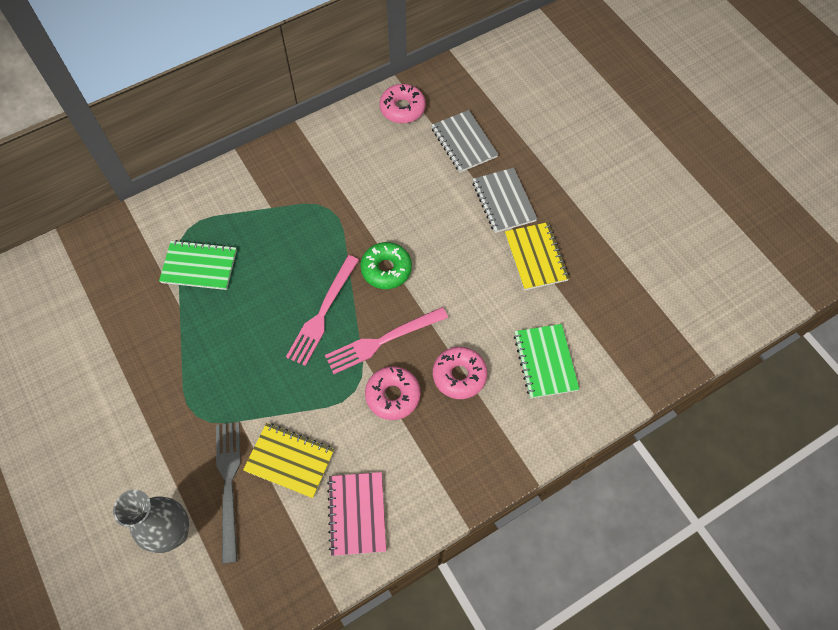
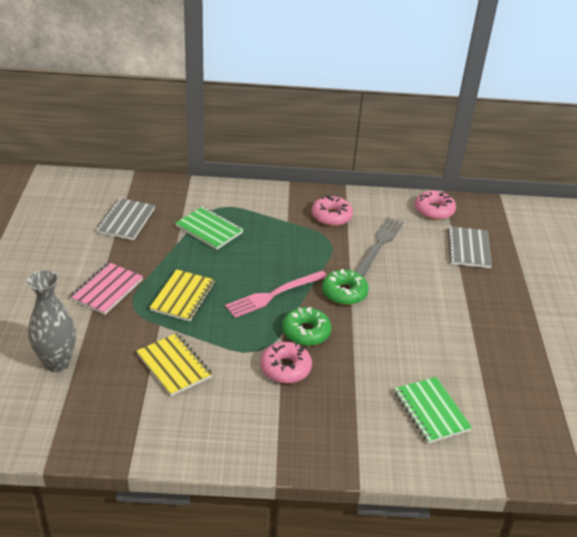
camera: 30 degrees right, 25 degrees down
grey fork [216,422,241,564] -> grey fork moved to [355,217,403,277]
pink fork [325,307,448,374] -> green donut [282,307,331,346]
pink notebook [327,472,386,556] -> pink notebook moved to [69,262,143,315]
pink donut [433,347,487,399] -> pink donut moved to [311,195,353,226]
grey notebook [472,168,537,233] -> grey notebook moved to [96,198,155,240]
yellow notebook [505,222,569,290] -> yellow notebook moved to [149,269,215,322]
green notebook [514,324,579,398] -> green notebook turned 45 degrees counterclockwise [394,377,472,443]

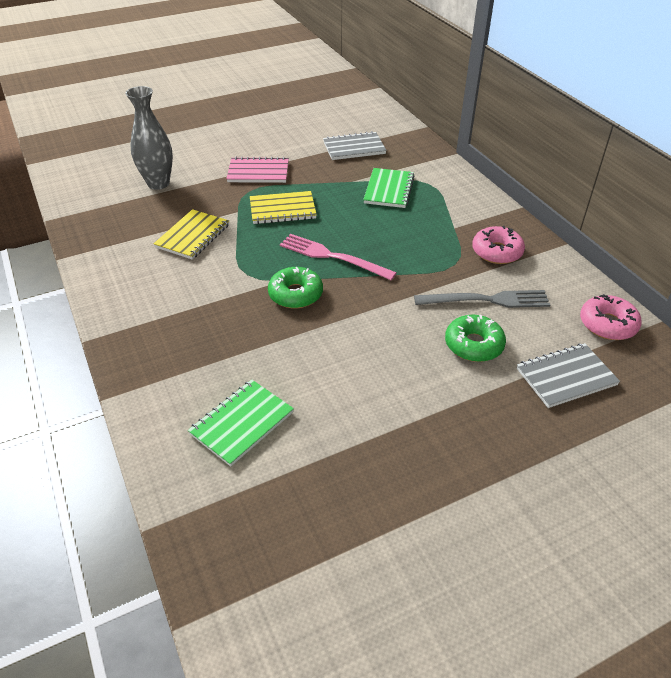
camera: 65 degrees right, 5 degrees up
pink donut [260,342,312,383] -> none
green donut [322,269,369,305] -> green donut moved to [445,315,506,362]

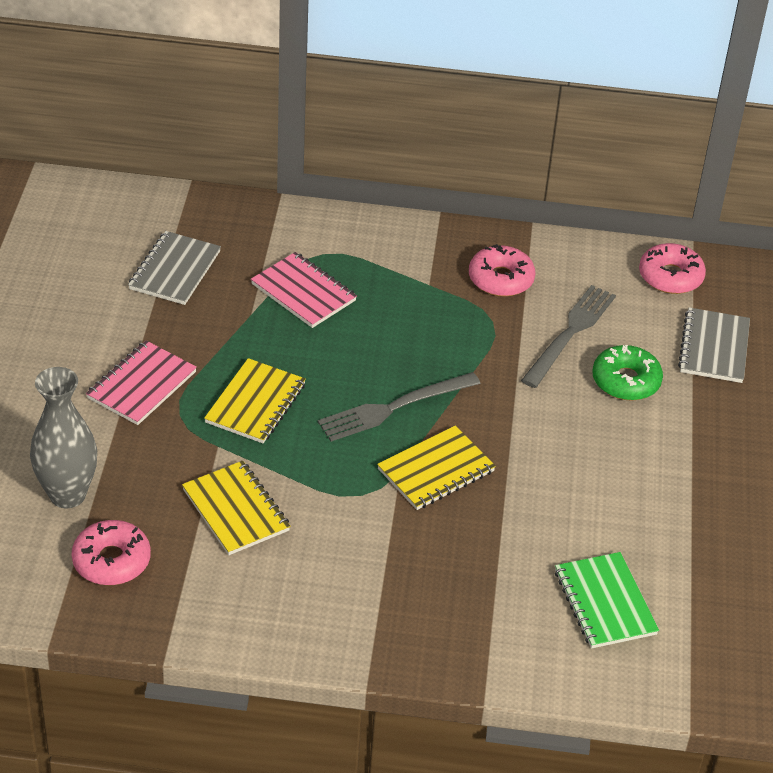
camera: 60 degrees left, 0 degrees up
green donut [268,267,323,309] -> yellow notebook [377,426,496,510]
pink fork [280,234,397,280] -> grey fork [318,372,481,442]
green notebook [363,168,415,208] -> pink notebook [251,252,357,328]
none -> pink donut [72,520,151,585]

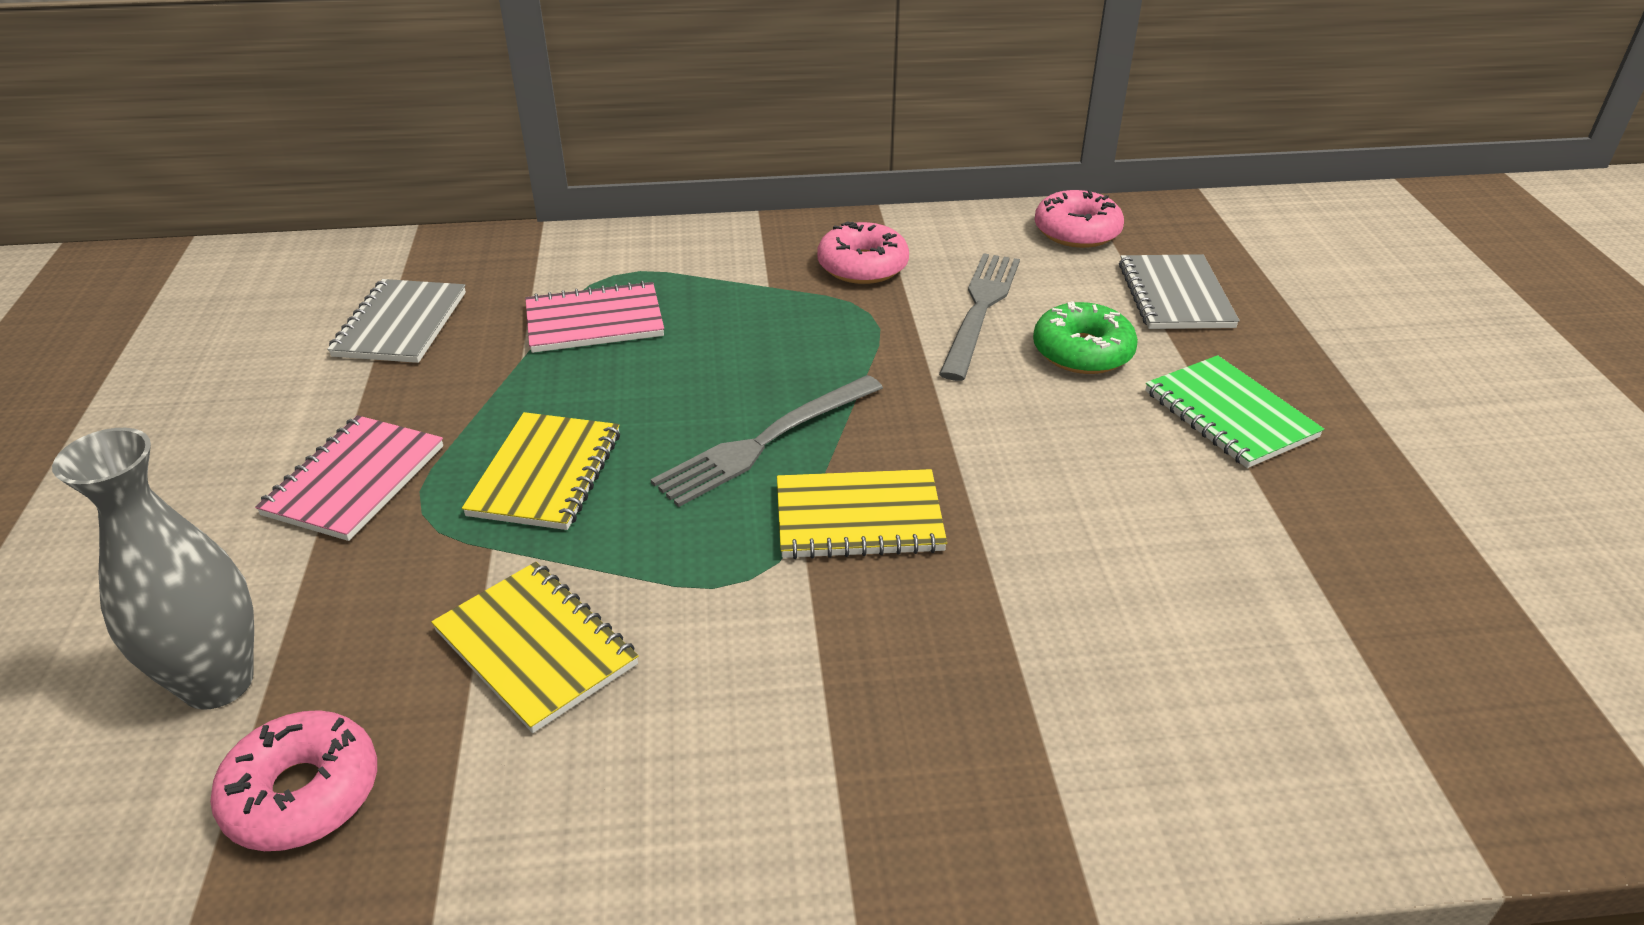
camera: 10 degrees left, 5 degrees down
pink notebook [251,252,357,328] -> pink notebook turned 45 degrees counterclockwise [525,281,664,353]
yellow notebook [377,426,496,510] -> yellow notebook turned 45 degrees clockwise [777,469,947,559]
green notebook [555,552,659,649] -> green notebook moved to [1145,355,1324,468]

